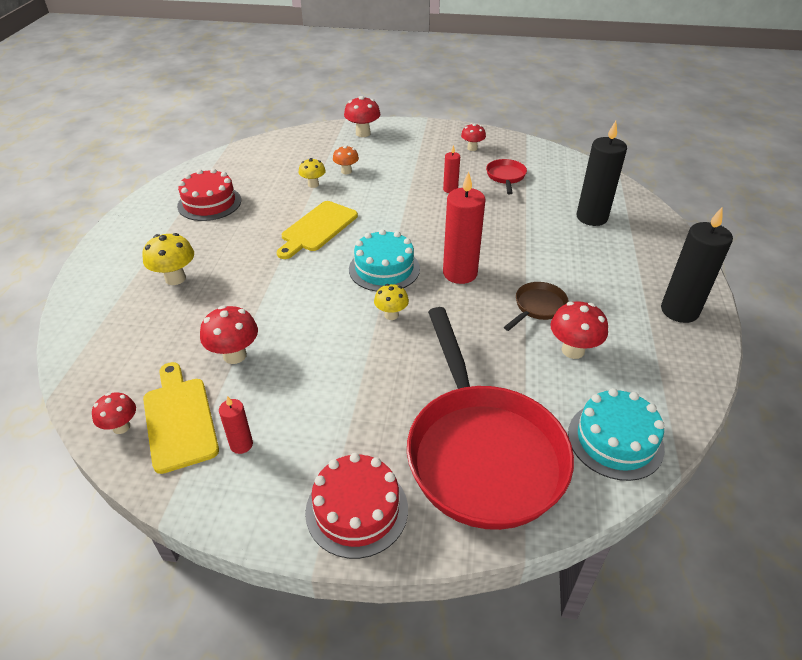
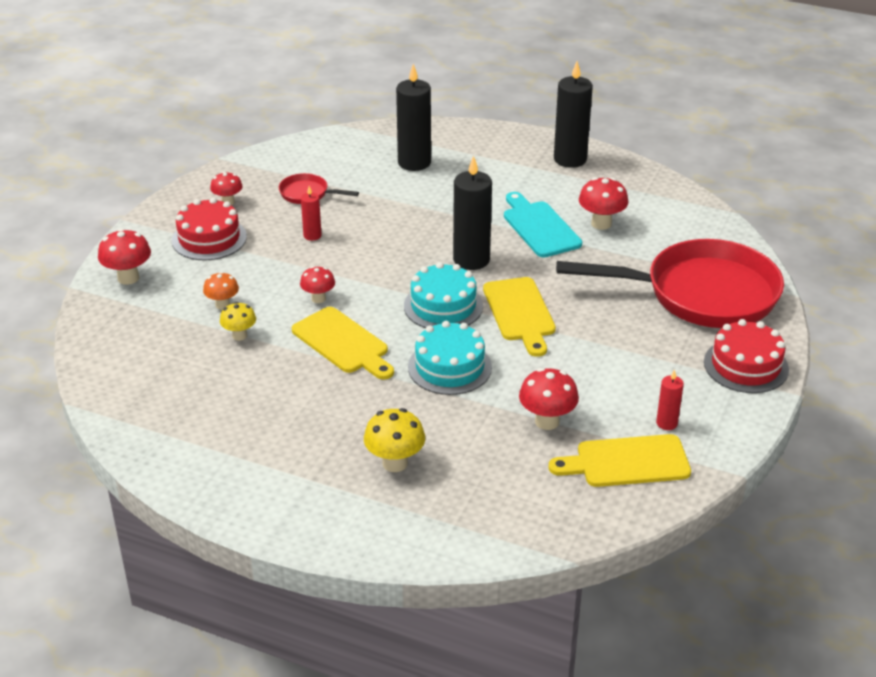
camera: 75 degrees left, 5 degrees down
red mushroom [92,392,136,434] -> red mushroom moved to [300,266,335,303]
red cake [177,168,241,221] -> red cake moved to [172,198,247,260]
yellow mushroom [374,284,409,320] -> yellow cutting board [483,277,556,357]
red candle [443,171,486,284] -> black candle [453,155,492,270]
brown pan [504,282,569,331] -> turquoise cutting board [504,192,582,257]
turquoise cake [568,388,665,481] -> turquoise cake moved to [408,321,492,395]

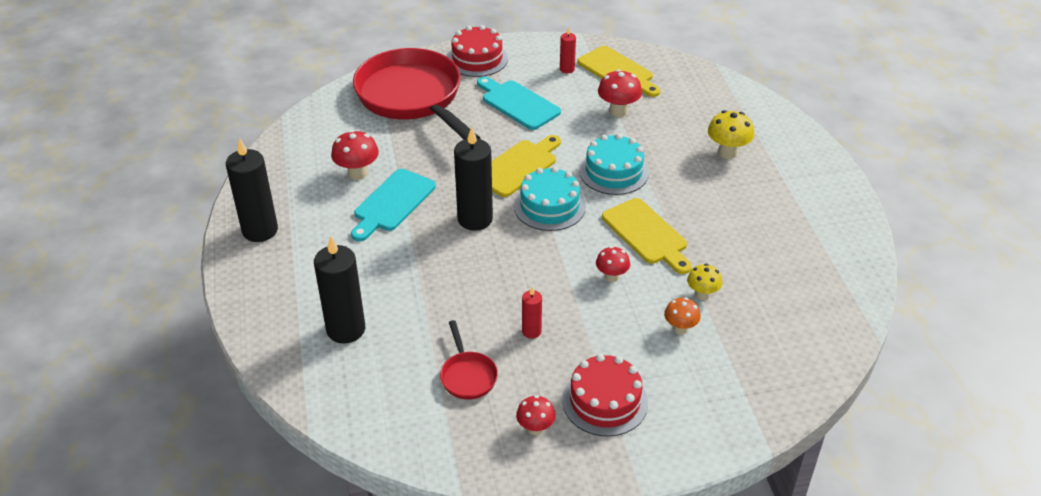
camera: 125 degrees left, 5 degrees up
red mushroom [98,229,151,285] -> none
yellow cutting board [292,307,394,380] -> yellow cutting board turned 135 degrees clockwise [602,198,692,274]
none -> turquoise cutting board [477,76,561,130]

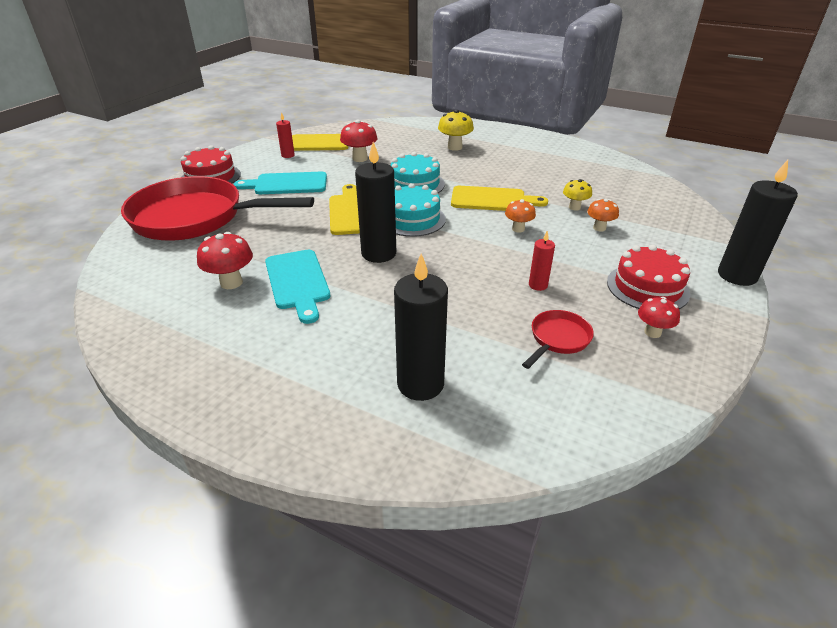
camera: 50 degrees left, 5 degrees down
black candle [226,138,278,242] -> black candle moved to [718,160,798,286]
red pan [440,320,498,400] -> red pan turned 75 degrees counterclockwise [522,310,594,369]
red mushroom [596,246,630,282] -> orange mushroom [505,199,536,232]

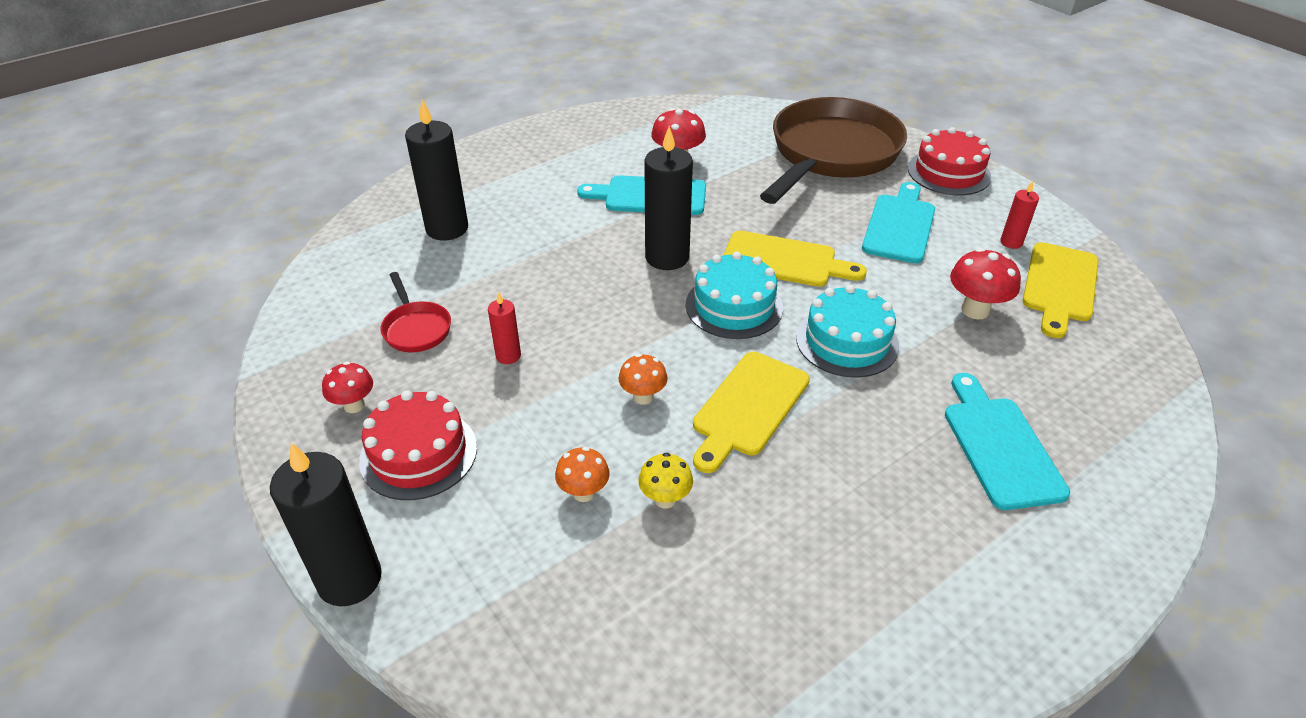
camera: 115 degrees right, 5 degrees up
red pan [121,176,314,241] -> brown pan [760,97,907,204]
yellow mushroom [438,109,474,151] -> turquoise cutting board [945,373,1070,510]

